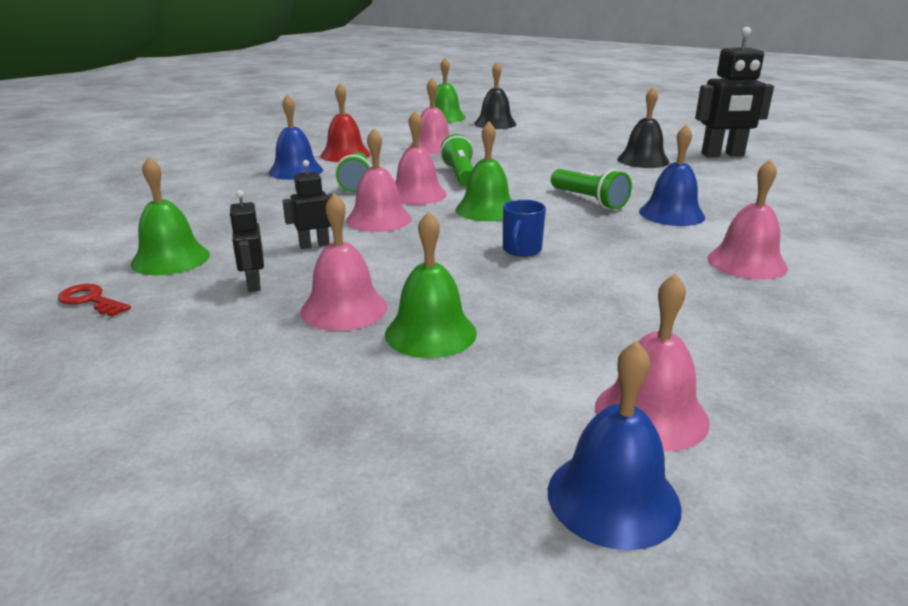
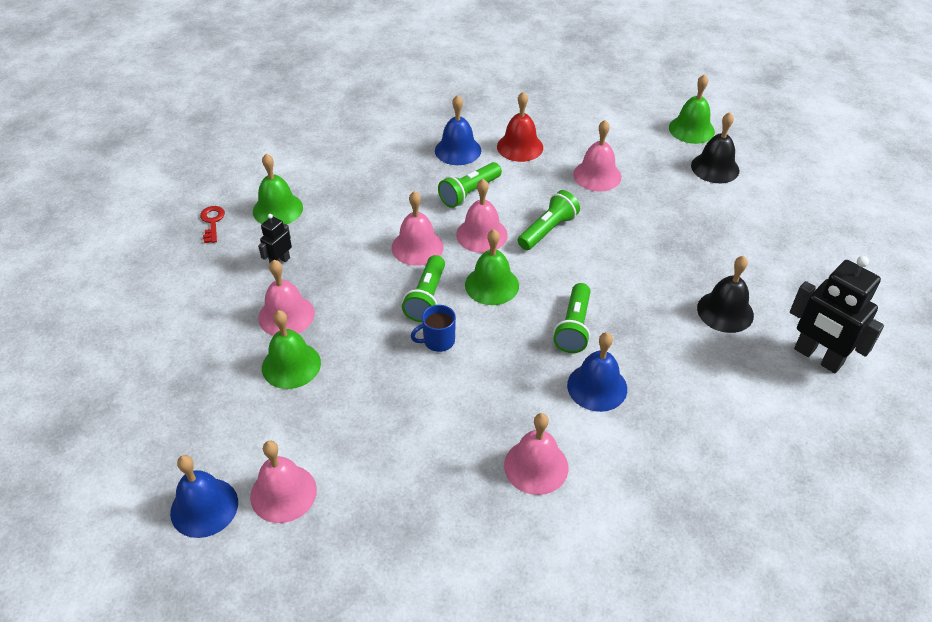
camera: 50 degrees right, 20 degrees up
black robot [282,160,333,249] -> none
none -> green flashlight [402,255,445,322]

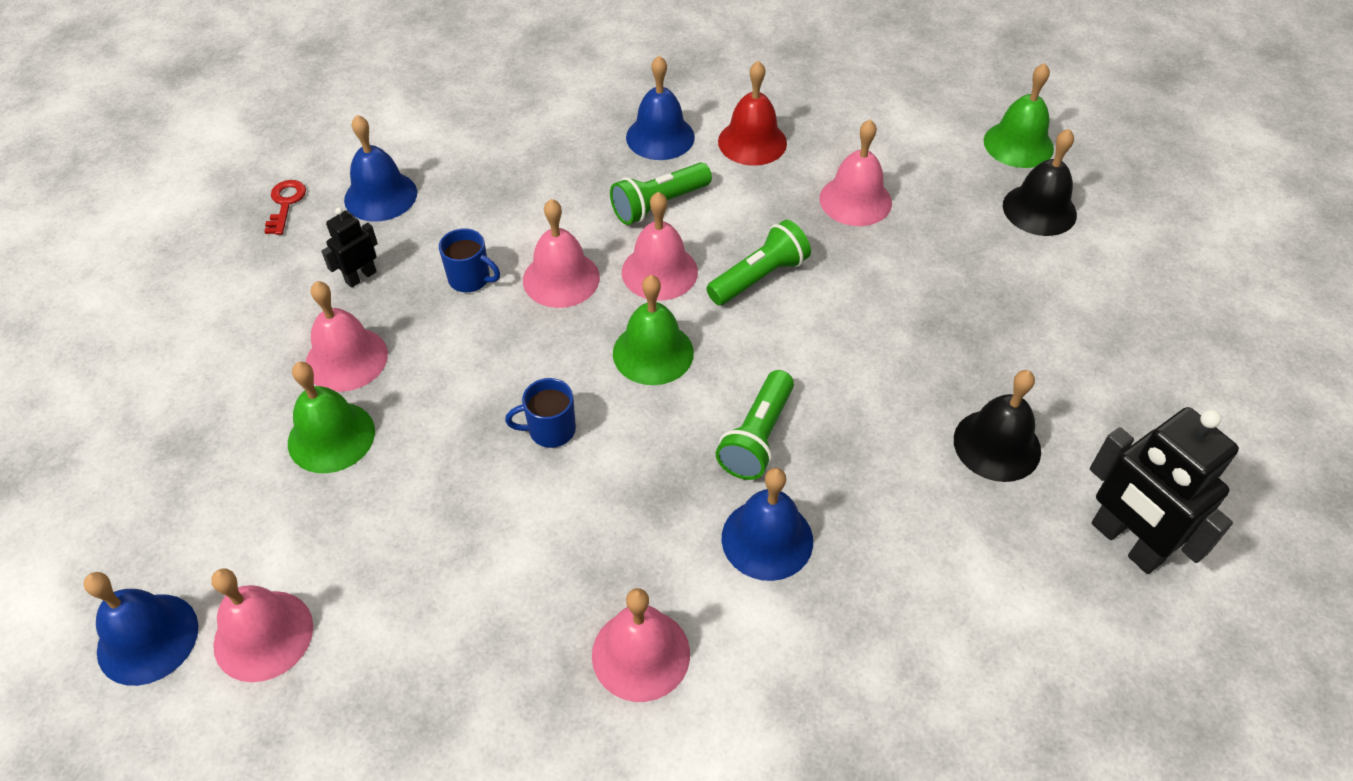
camera: 10 degrees right, 5 degrees up
green bell [253,153,303,225] -> blue bell [344,115,417,222]
green flashlight [402,255,445,322] -> none
none -> blue mug [439,228,500,292]

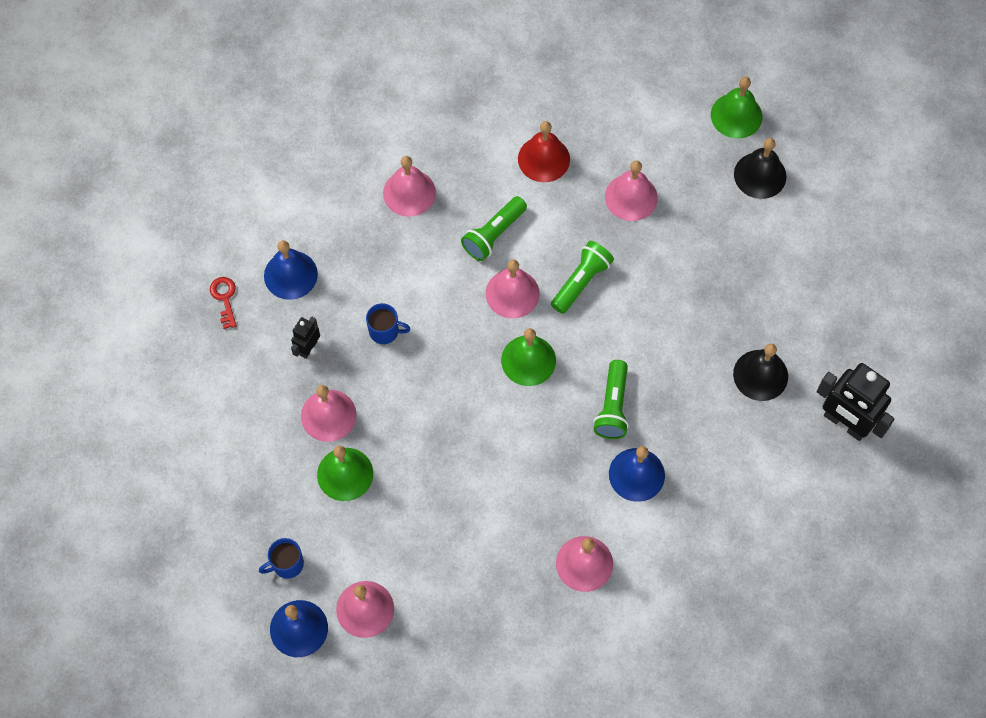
camera: 15 degrees left, 15 degrees up
blue mug [505,378,576,448] -> blue mug moved to [259,538,304,579]
pink bell [523,199,600,308] -> pink bell moved to [383,156,436,217]
blue bell [626,56,695,160] -> none

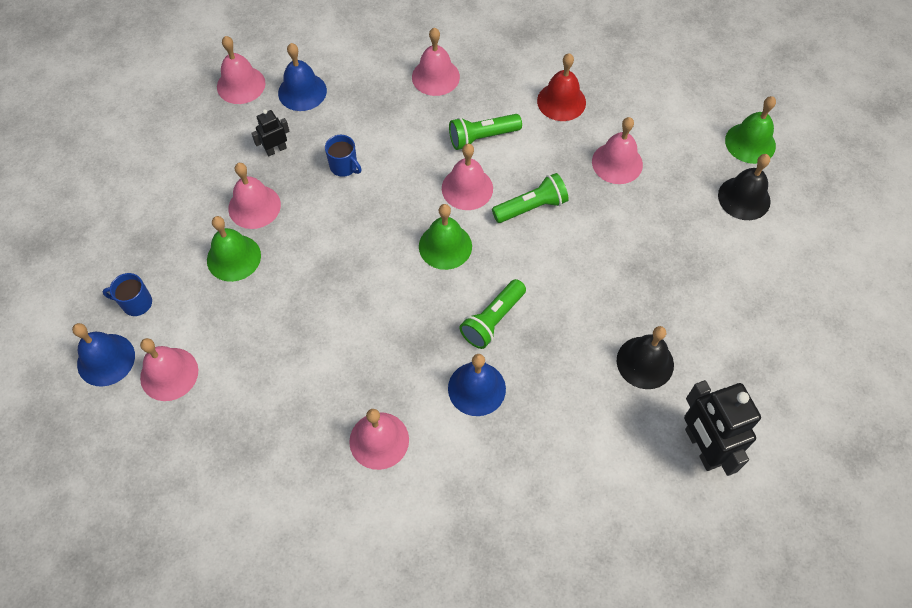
camera: 30 degrees right, 5 degrees down
red key [210,277,236,329] -> pink bell [217,36,265,104]

